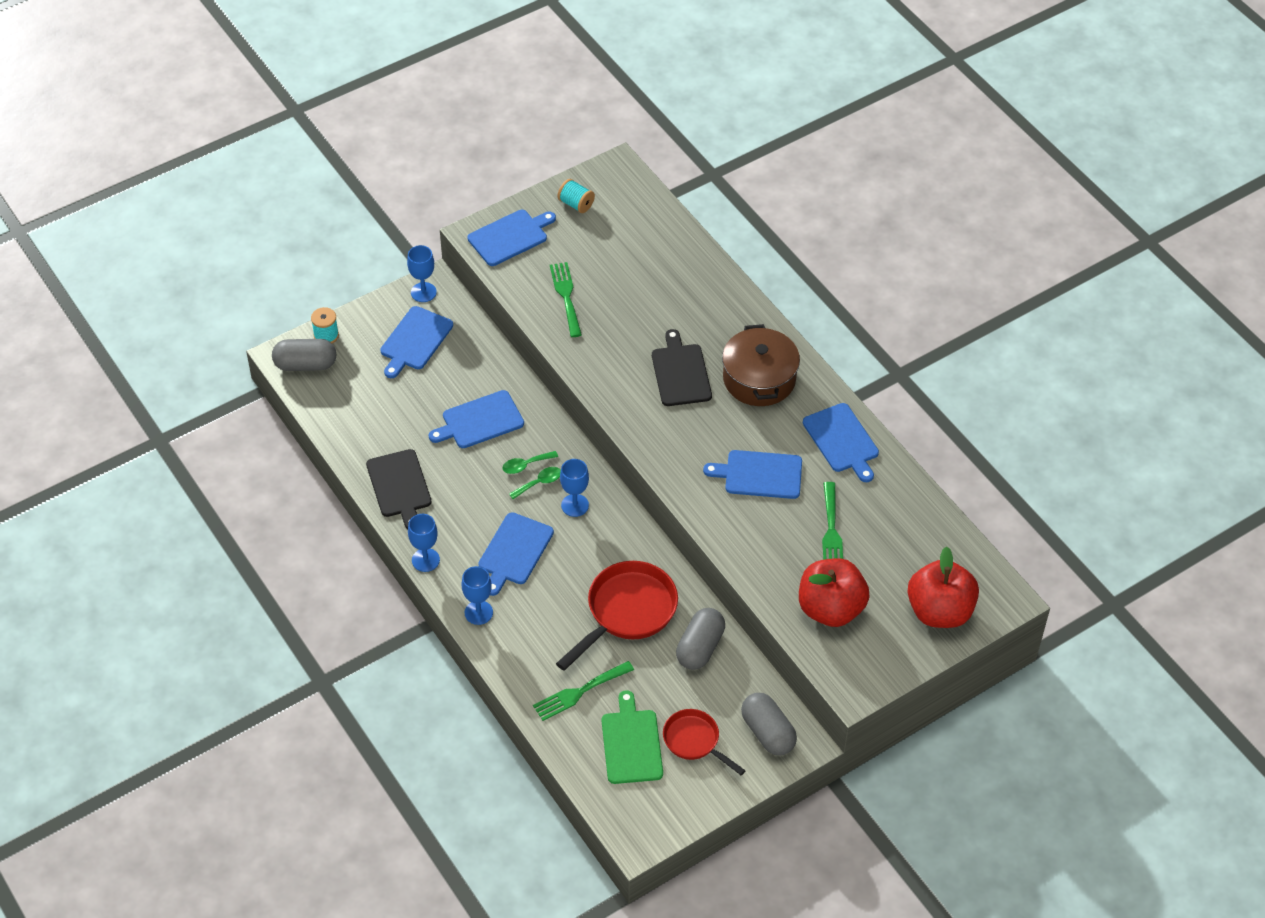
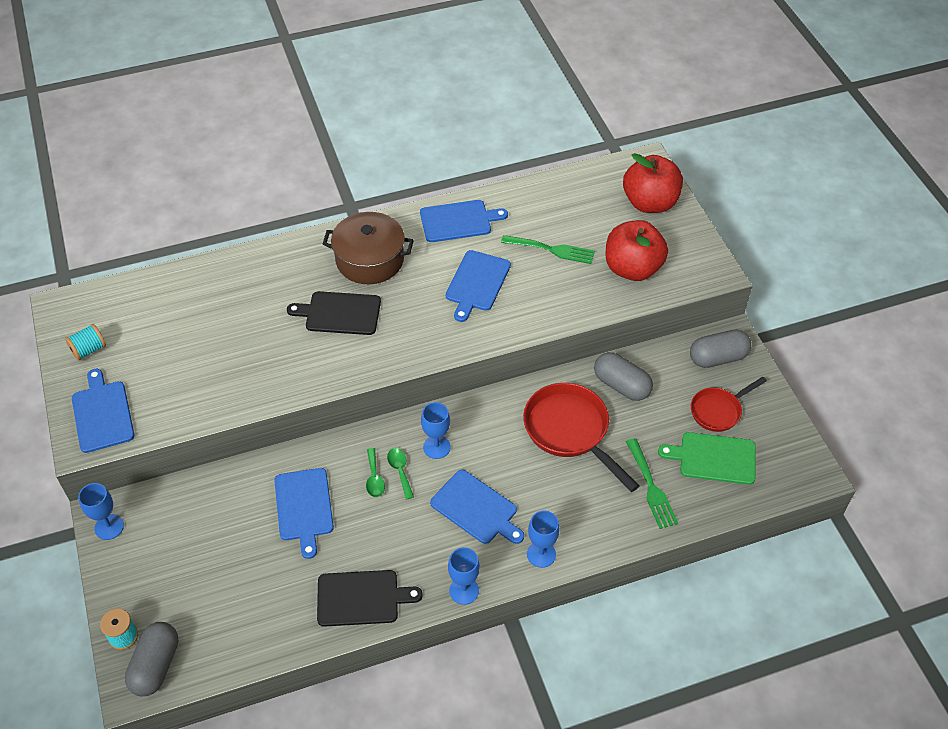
camera: 75 degrees left, 0 degrees up
blue cutting board [380,306,453,378] -> none
green fork [550,262,582,337] -> none

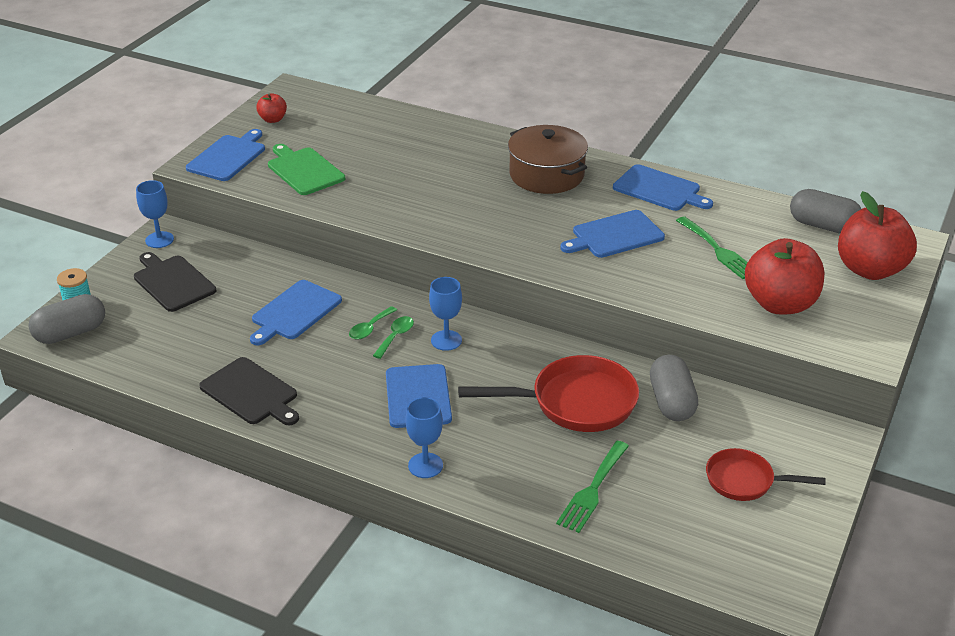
camera: 45 degrees right, 15 degrees down
turquoise spool [65,324,106,361] -> red apple [256,93,287,123]
black cutting board [287,291,381,335] -> black cutting board moved to [134,252,216,312]
blue goblet [448,547,480,605] -> none
red pan [523,383,639,492] -> red pan turned 75 degrees clockwise [458,355,639,432]
green cutting board [658,432,756,485] -> green cutting board moved to [268,144,345,195]
grey capsule [690,329,751,368] -> grey capsule moved to [790,189,861,233]

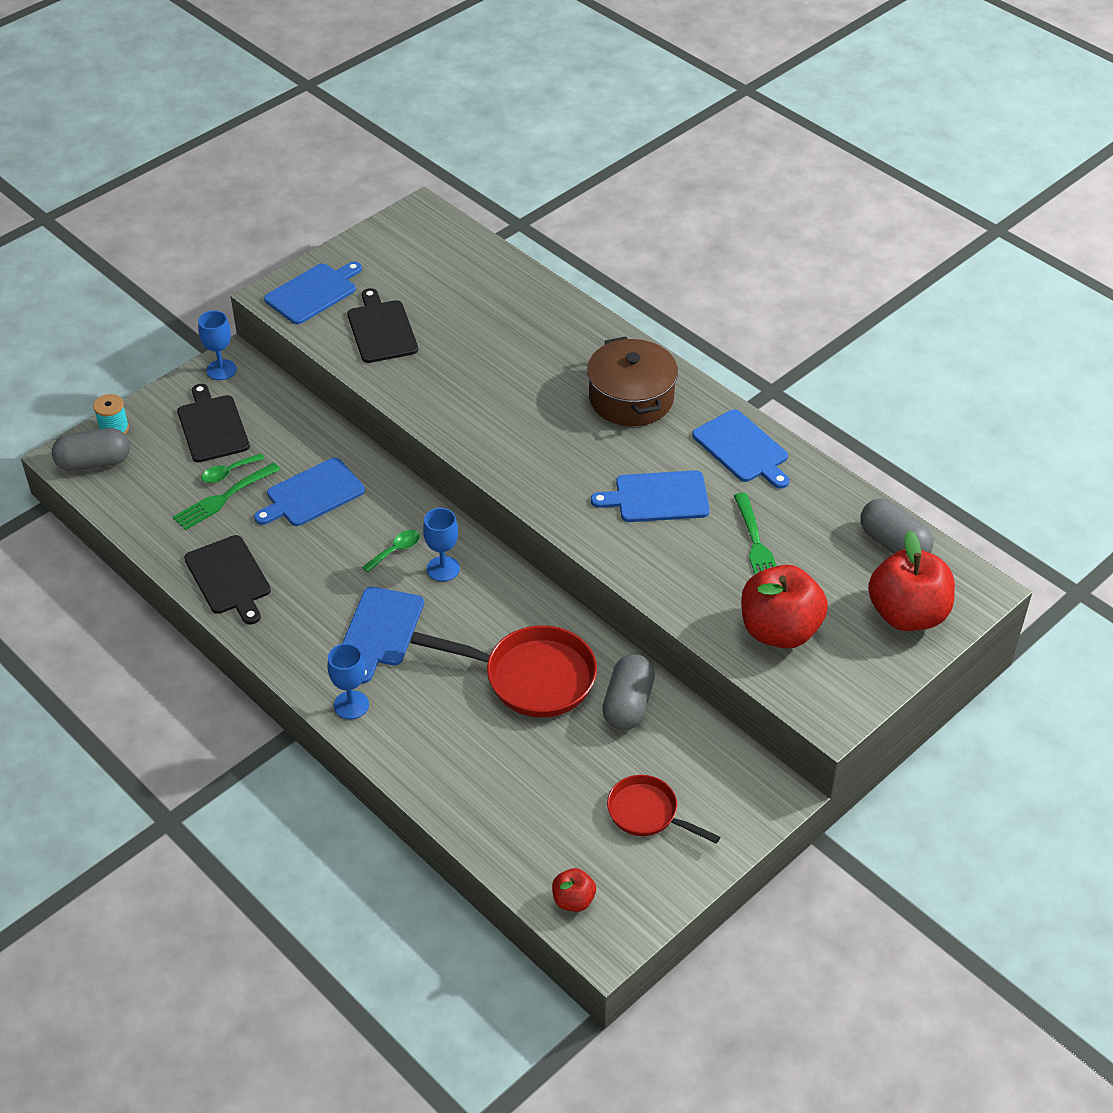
camera: 20 degrees right, 10 degrees up
red apple [256,93,287,123] -> red apple moved to [552,868,596,912]
green cutting board [268,144,345,195] -> black cutting board [347,288,418,363]
green spoon [349,306,397,339] -> green spoon moved to [201,453,265,483]
green fork [556,441,629,533] -> green fork moved to [173,462,280,530]

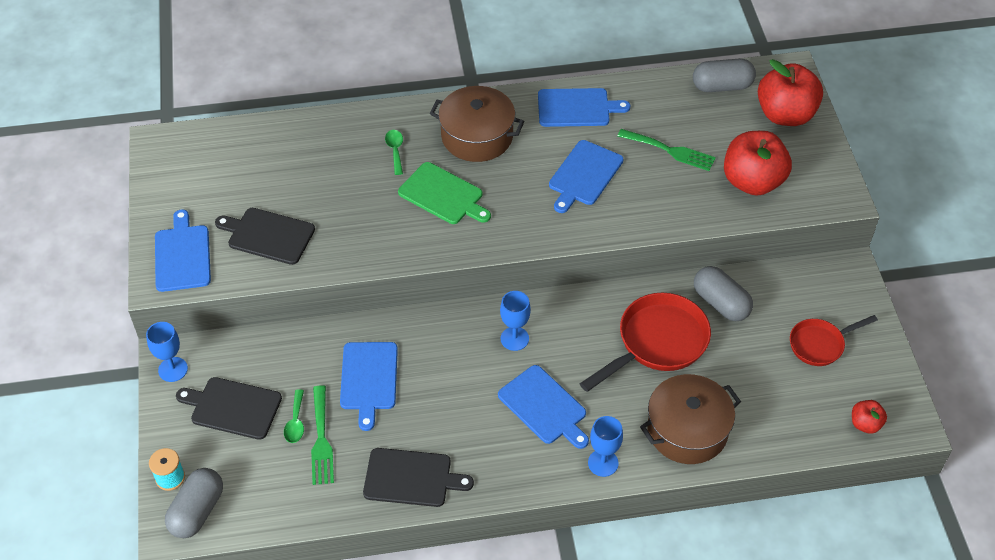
camera: 55 degrees left, 5 degrees up
green spoon [362,530,420,573] -> green spoon moved to [385,130,403,175]
none -> green cutting board [398,162,491,224]
none -> brown pot [640,374,741,464]

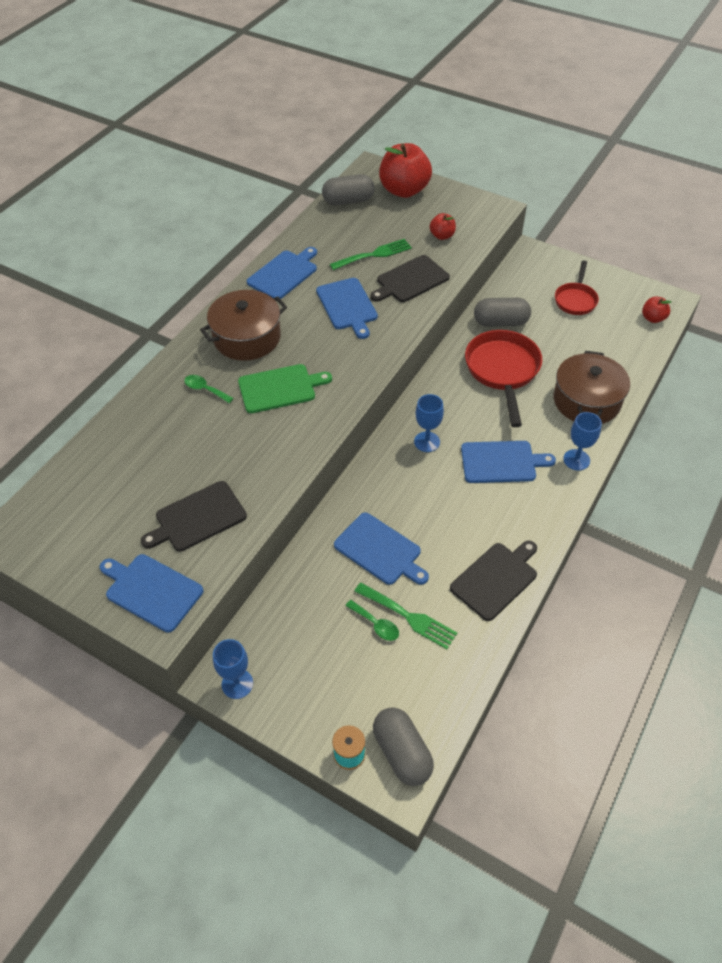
camera: 50 degrees left, 0 degrees up
black cutting board [176,377,282,440] -> black cutting board moved to [370,255,450,302]
grey capsule [693,59,756,92] -> grey capsule turned 45 degrees clockwise [322,174,375,205]
red apple [724,131,792,196] -> red apple [430,213,456,240], size x0.48

